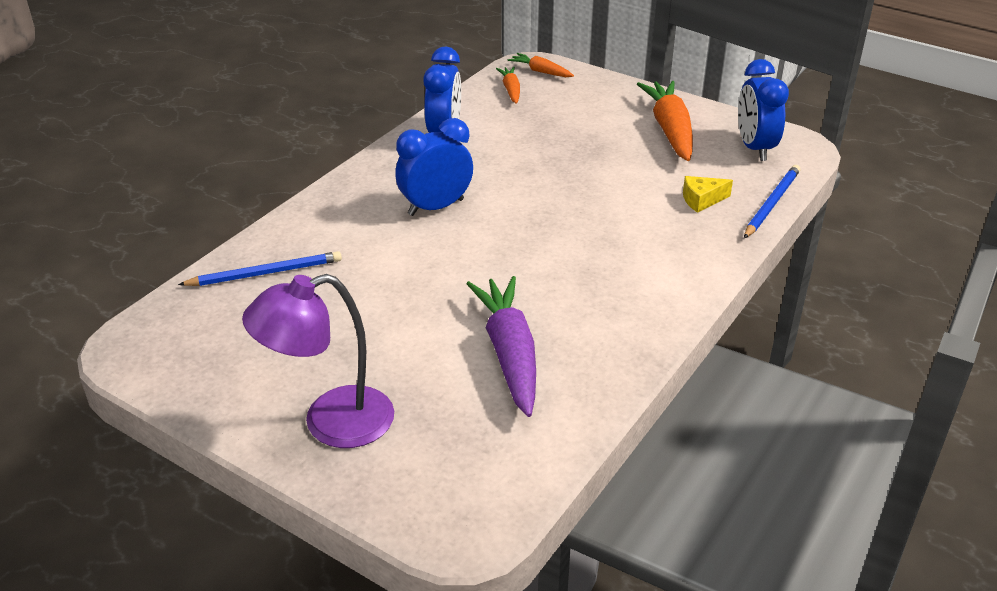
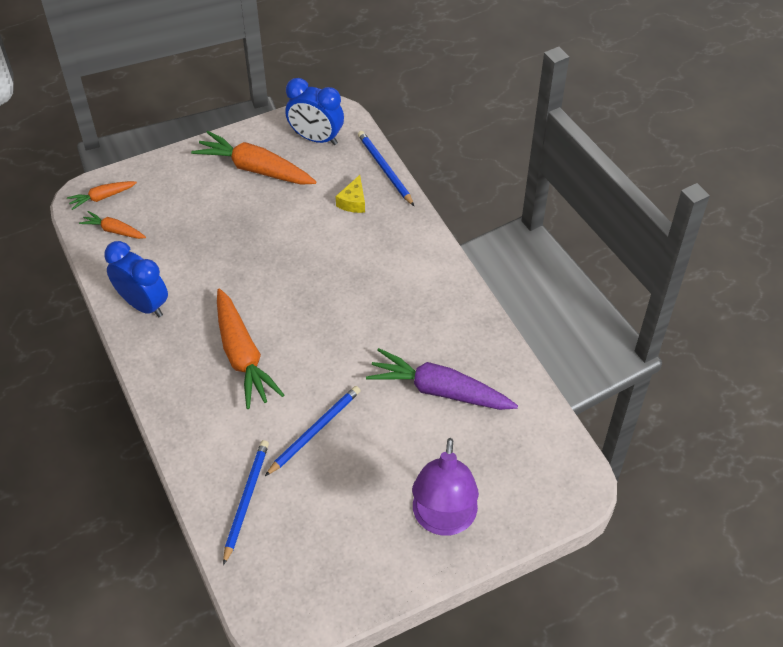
camera: 60 degrees left, 15 degrees up
blue clock [395,118,473,216] -> orange carrot [217,289,284,409]
none -> blue pencil [265,386,361,476]

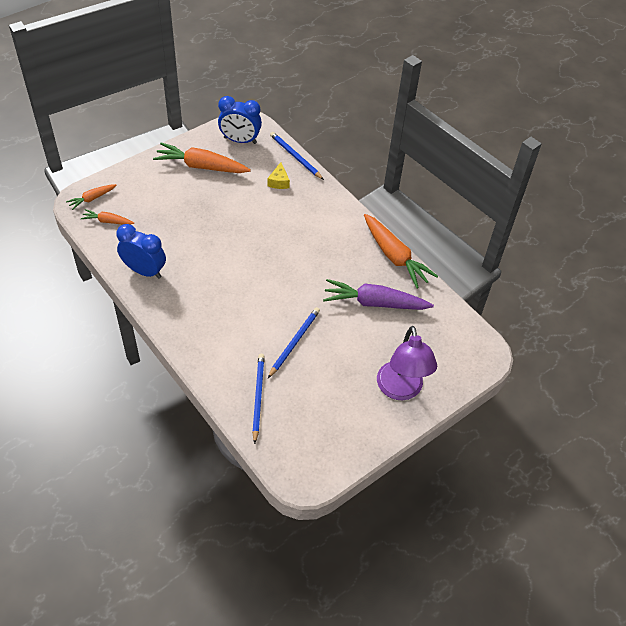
camera: 15 degrees left, 0 degrees up
orange carrot [217,289,284,409] -> orange carrot moved to [364,214,438,288]

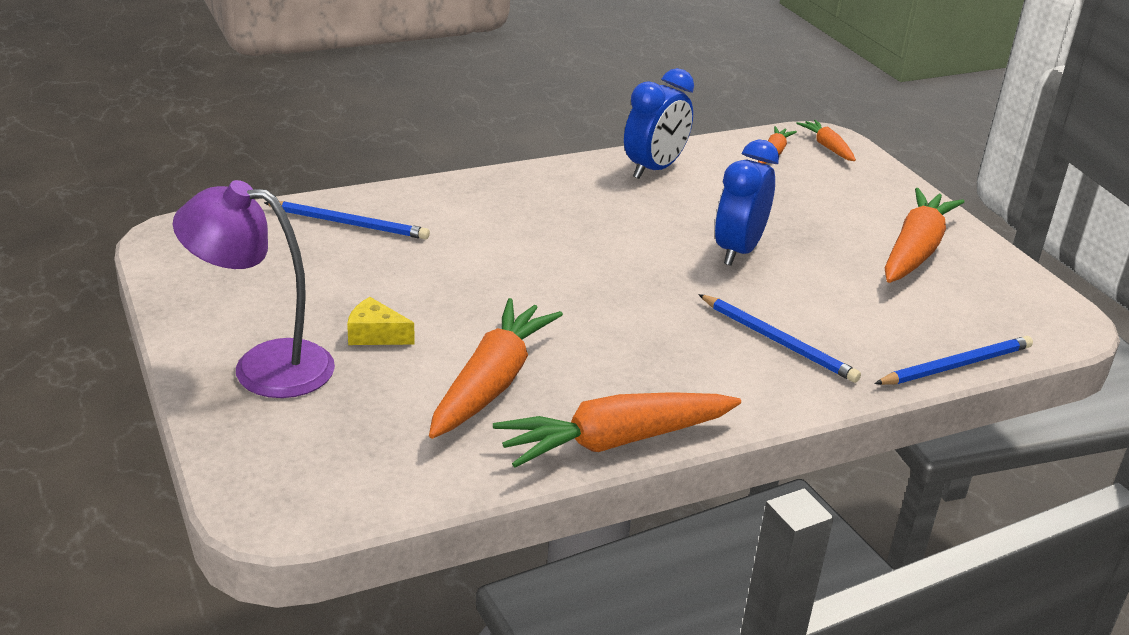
camera: 105 degrees right, 20 degrees down
blue clock [218,96,262,144] -> blue clock moved to [715,140,779,266]
yellow cheese [267,162,290,189] -> yellow cheese moved to [347,297,414,345]
blue pencil [268,307,320,378] -> blue pencil moved to [698,294,861,383]
purple carrot [323,279,434,310] -> orange carrot [429,298,563,439]

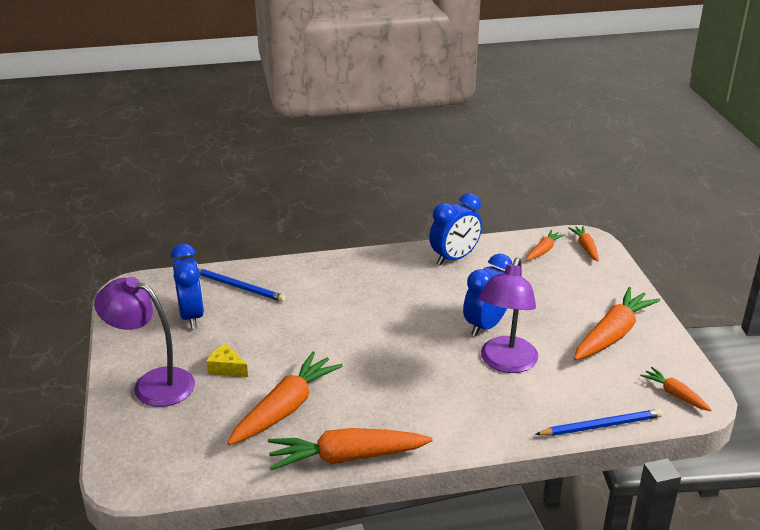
camera: 15 degrees right, 0 degrees up
blue pencil [698,294,861,383] -> none
none -> blue clock [170,243,204,329]
none -> purple lamp [479,258,538,373]
none -> orange carrot [640,367,712,411]

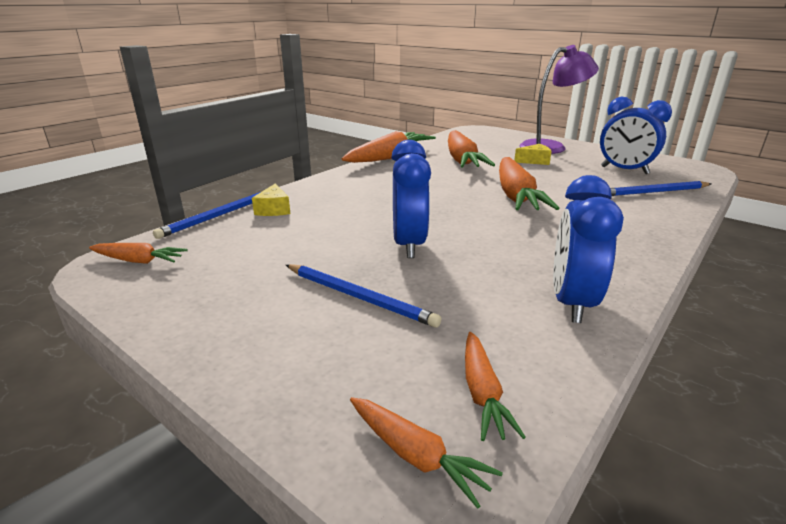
camera: 140 degrees right, 5 degrees down
purple lamp [479,258,538,373] -> none
orange carrot [574,287,660,360] -> orange carrot moved to [499,157,560,210]
none -> yellow cheese [252,183,290,216]
none -> blue pencil [286,264,442,328]

